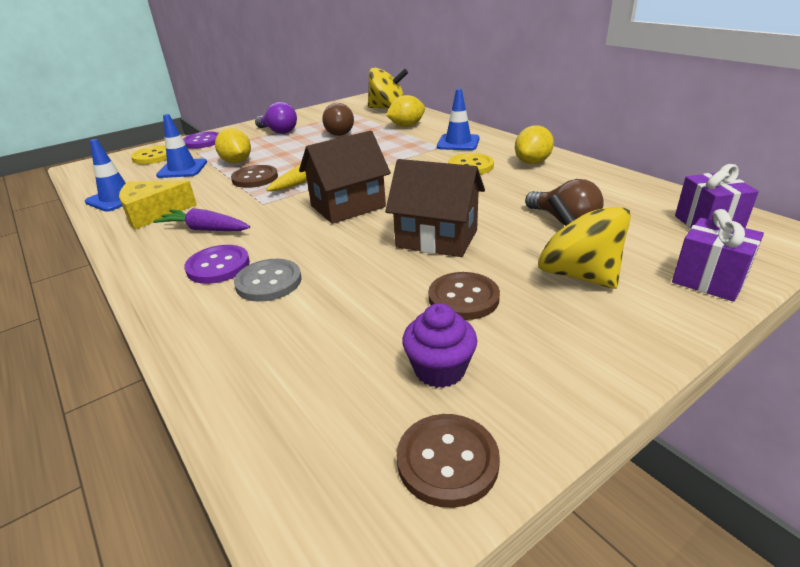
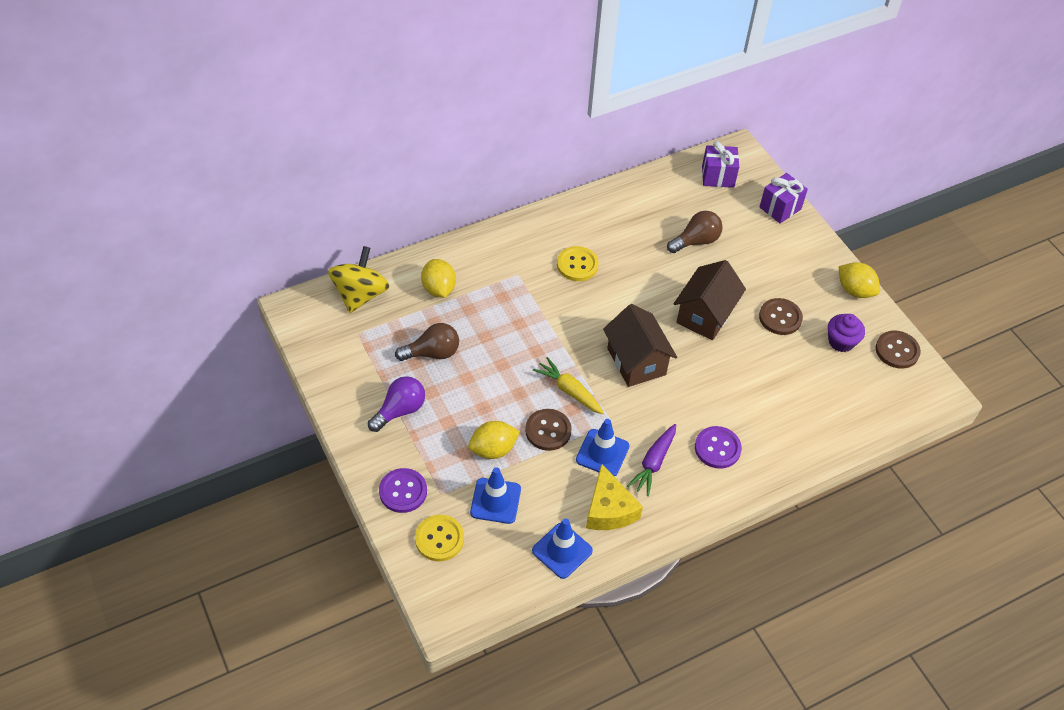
camera: 85 degrees left, 20 degrees up
grey button [234,259,302,302] -> none
blue traffic cone [437,89,479,150] -> blue traffic cone moved to [576,419,630,477]
yellow lemon [515,125,554,164] -> yellow lemon moved to [839,262,880,298]
yellow spinning top [538,193,631,289] -> none

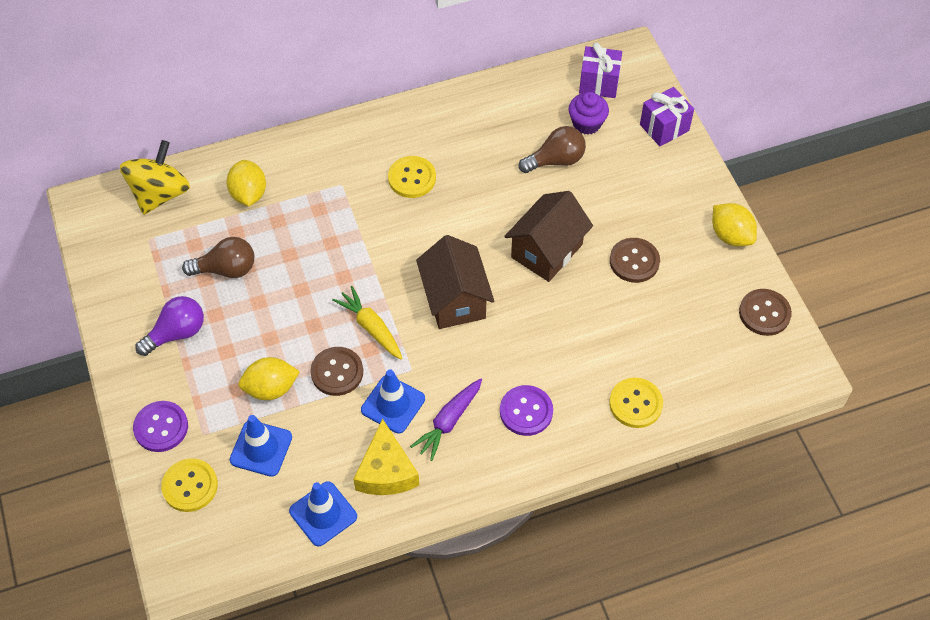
camera: 10 degrees right, 5 degrees up
purple cupcake [828,314,865,352] -> purple cupcake moved to [569,92,609,135]
none -> yellow button [609,378,663,428]

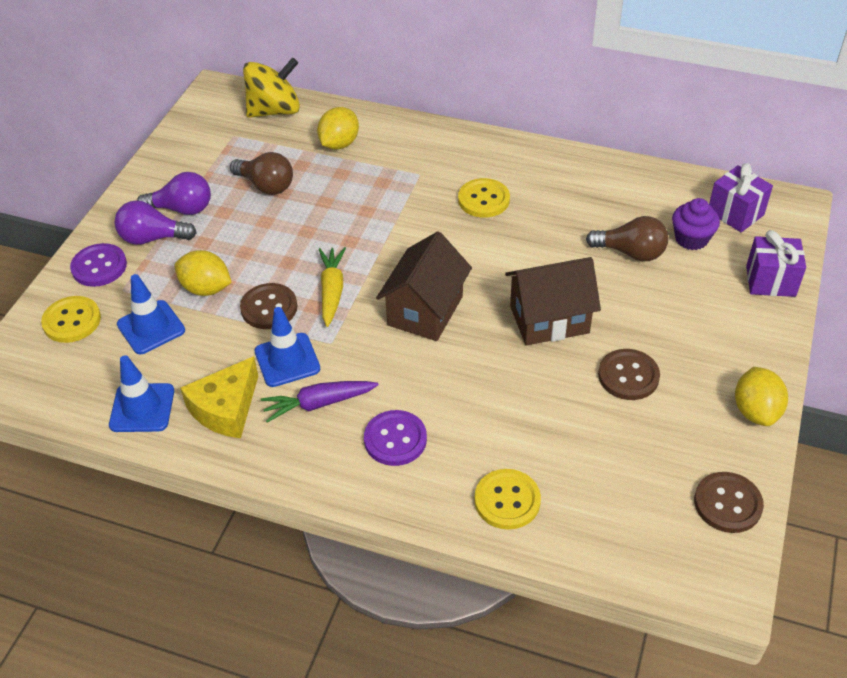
camera: 40 degrees right, 10 degrees down
none -> purple light bulb [114,200,197,245]

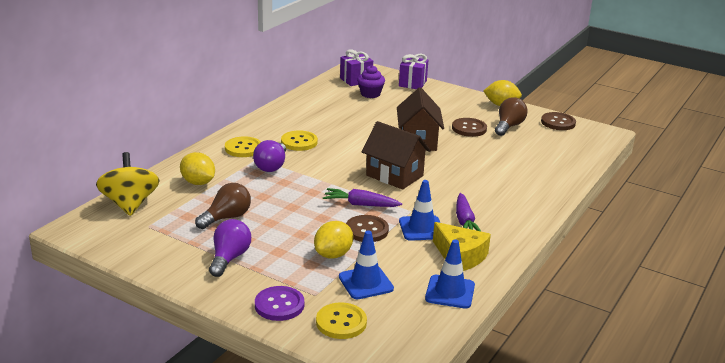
camera: 80 degrees left, 20 degrees down
purple light bulb [114,200,197,245] -> purple light bulb moved to [253,140,286,172]
yellow carrot [319,247,346,327] -> purple carrot [323,188,402,207]
purple button [364,410,427,466] -> none
yellow button [474,469,541,530] -> yellow button moved to [225,136,261,157]
brown light bulb [586,216,668,261] -> brown light bulb moved to [495,97,528,136]

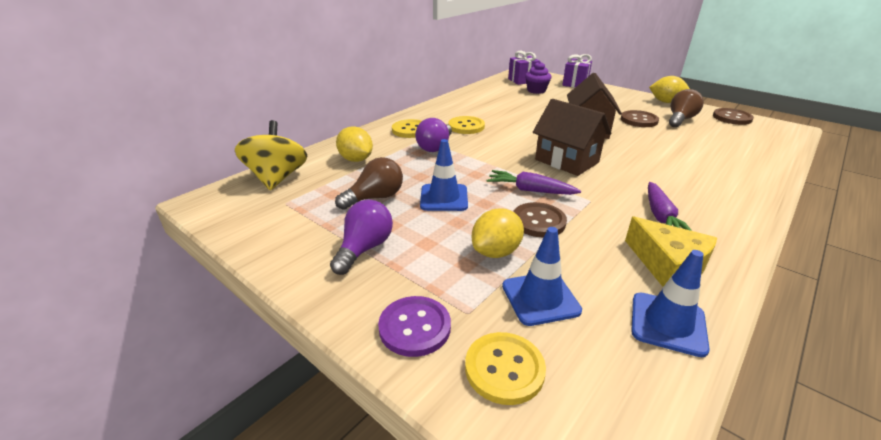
camera: 10 degrees right, 5 degrees up
blue traffic cone [399,180,440,241] -> blue traffic cone moved to [420,139,468,211]

